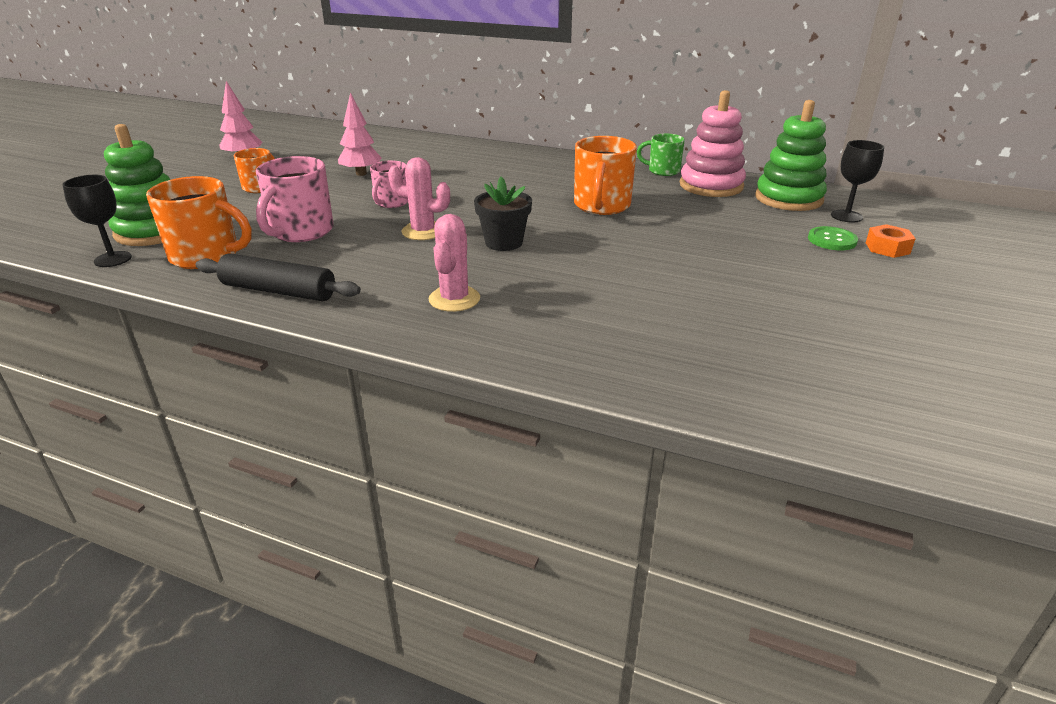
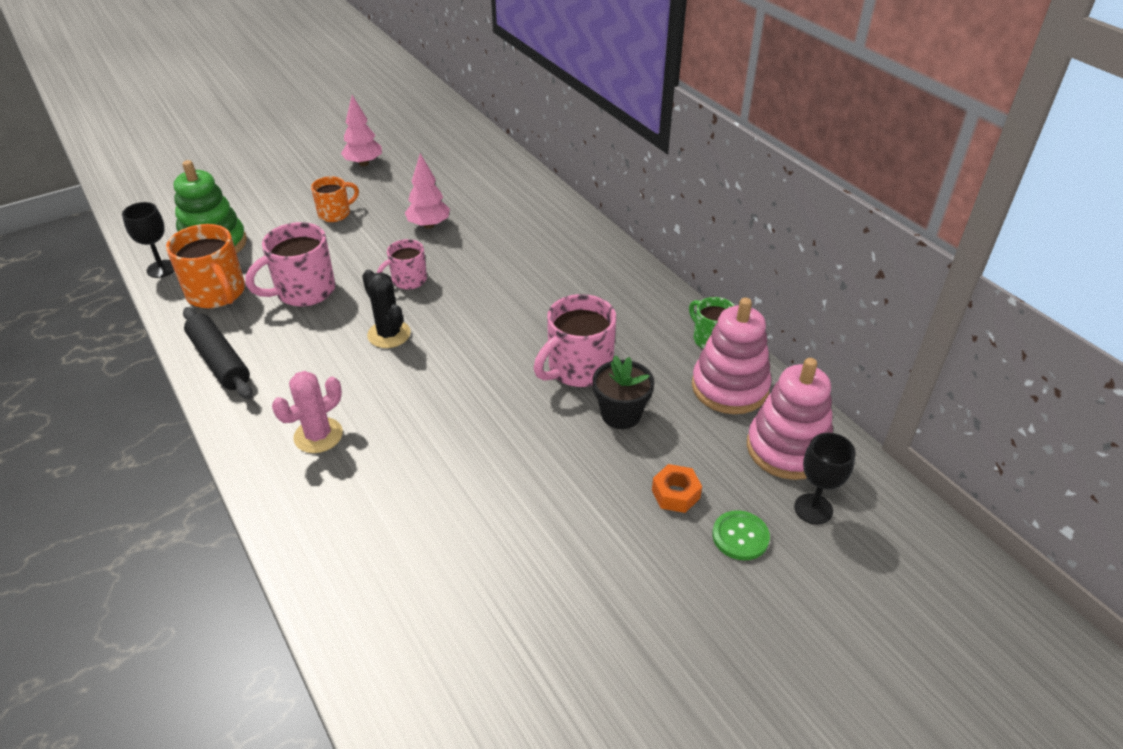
camera: 35 degrees right, 10 degrees up
pink cactus [388,157,450,240] -> black cactus [362,270,411,348]
black flower pot [474,177,532,251] -> black flower pot moved to [593,356,654,429]
orange mug [574,136,637,215] -> pink mug [534,294,616,387]
green stacking toy [755,100,827,211] -> pink stacking toy [747,358,833,480]
orange nut [866,224,916,258] -> orange nut moved to [652,464,702,513]

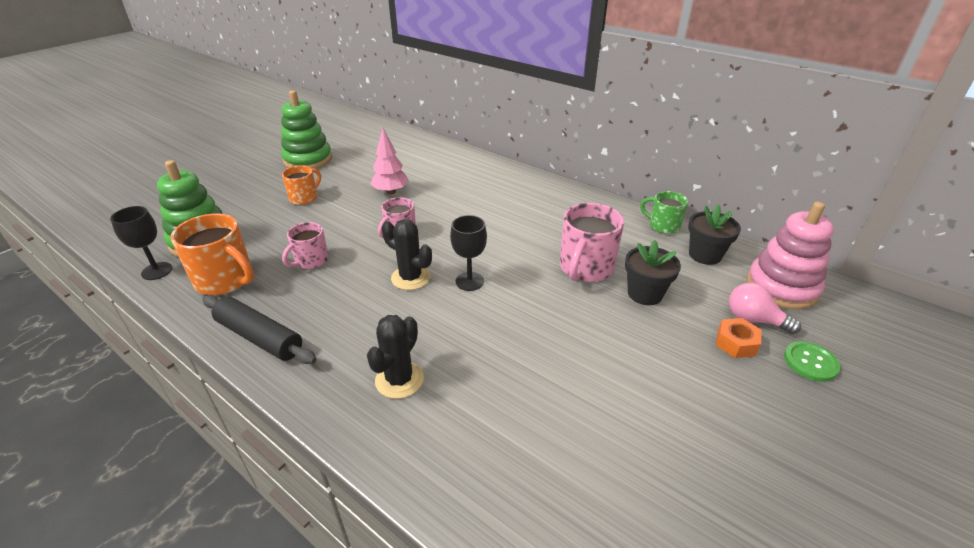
camera: 20 degrees left, 5 degrees down
pink mug [245,222,336,307] -> pink mug [282,222,329,269], size x0.61
pink cactus [272,371,343,453] -> black cactus [367,315,424,399]
pink tree [341,95,382,166] -> green stacking toy [281,90,332,169]
pink stacking toy [692,298,772,414] -> black flower pot [688,204,741,265]
black goblet [794,433,856,525] -> black goblet moved to [450,215,487,291]
none -> pink light bulb [729,283,801,334]

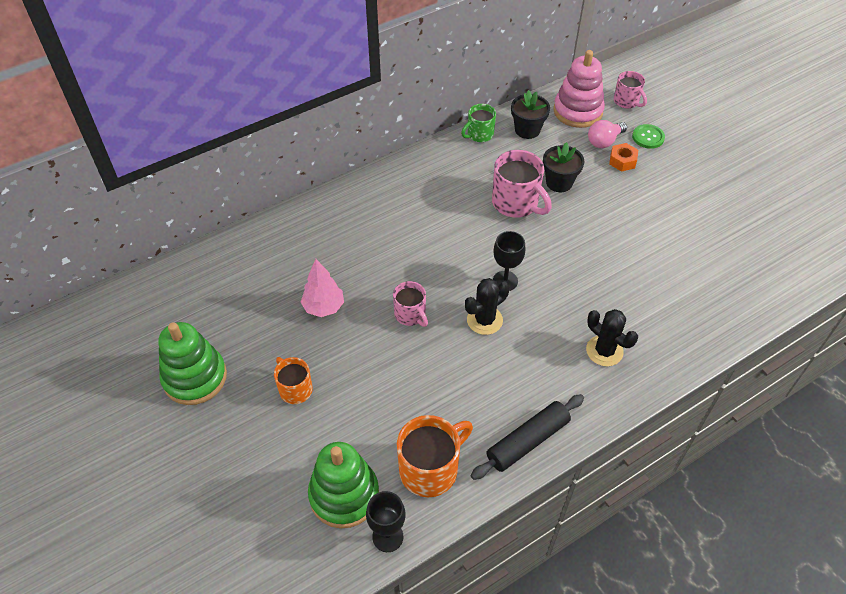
camera: 70 degrees left, 15 degrees up
pink mug [282,222,329,269] -> pink mug moved to [614,71,647,108]

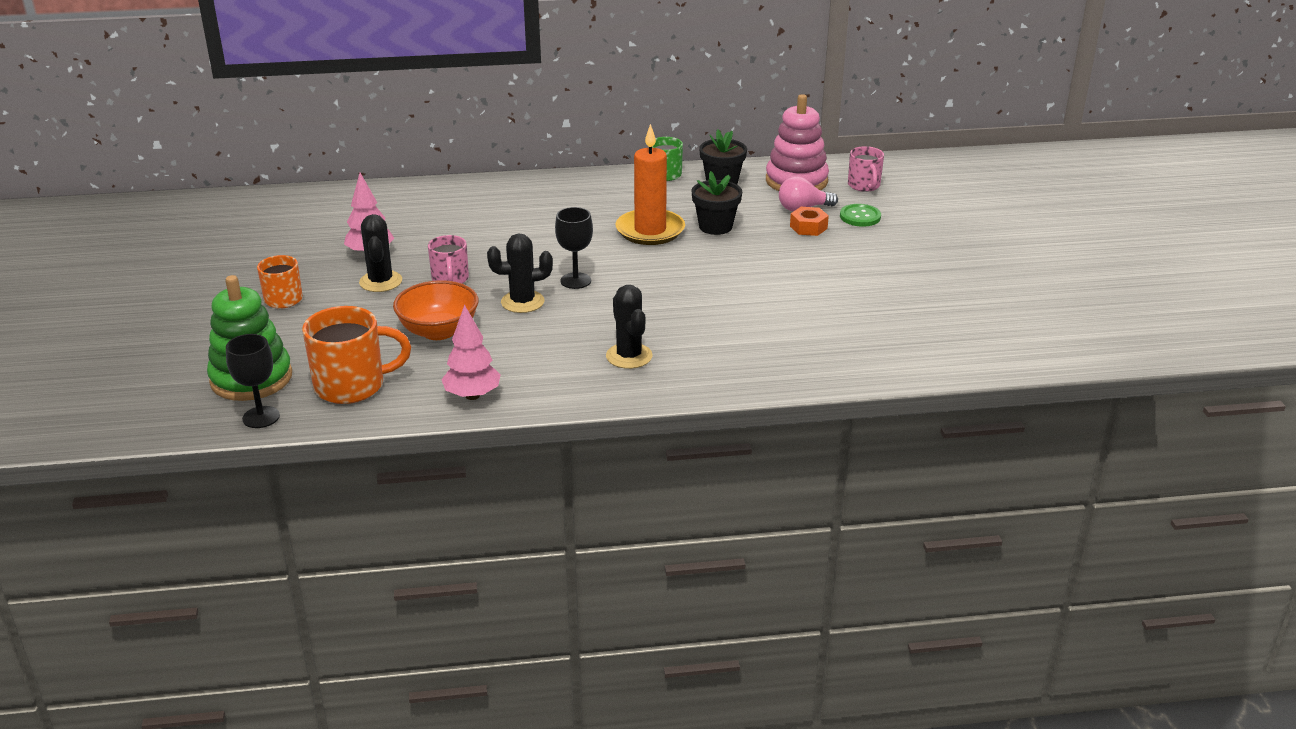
camera: 25 degrees right, 20 degrees down
green stacking toy [158,322,227,405] -> none
black rolling pin [471,394,584,480] -> pink tree [441,304,501,400]
pink mug [492,150,552,218] -> orange candle [615,124,685,245]
none -> black cactus [359,214,402,292]
none -> orange bowl [393,280,479,340]

